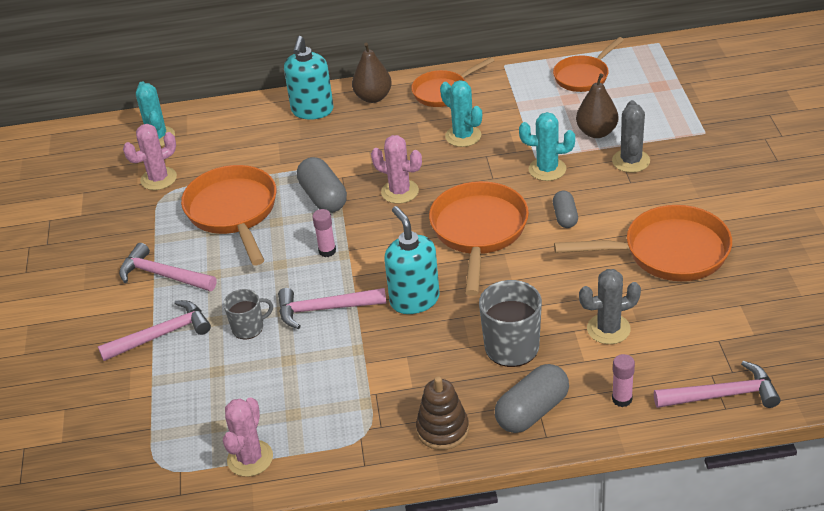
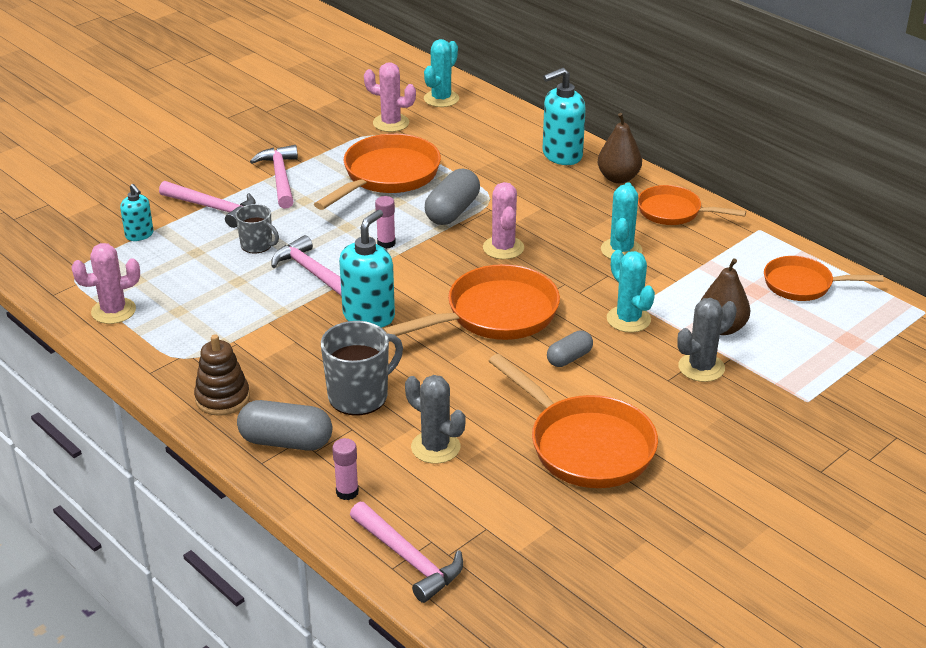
camera: 50 degrees right, 5 degrees down
none -> turquoise soap dispenser [120,184,154,241]

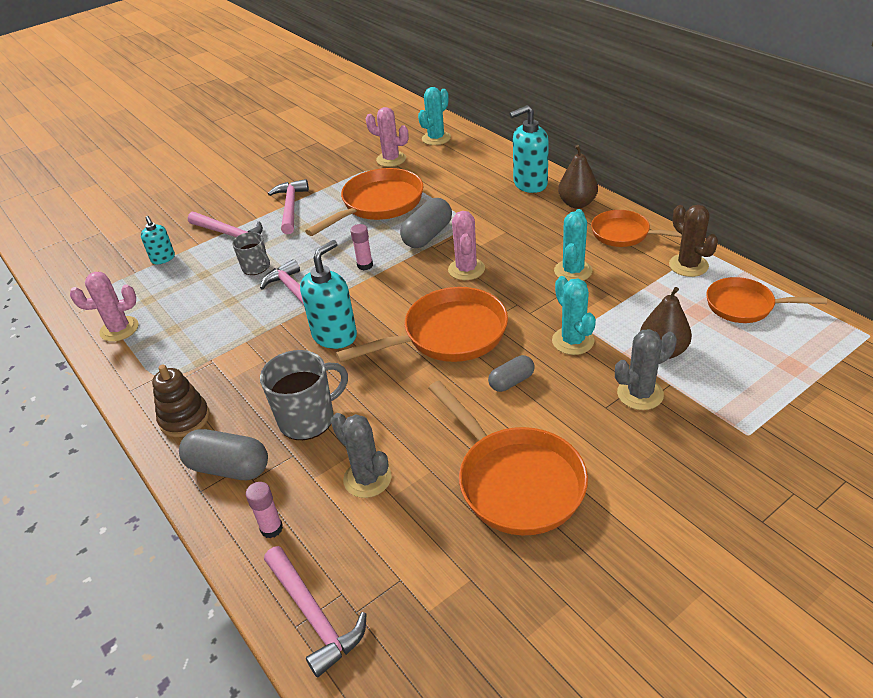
camera: 10 degrees right, 5 degrees up
none -> brown cactus [669,205,718,277]

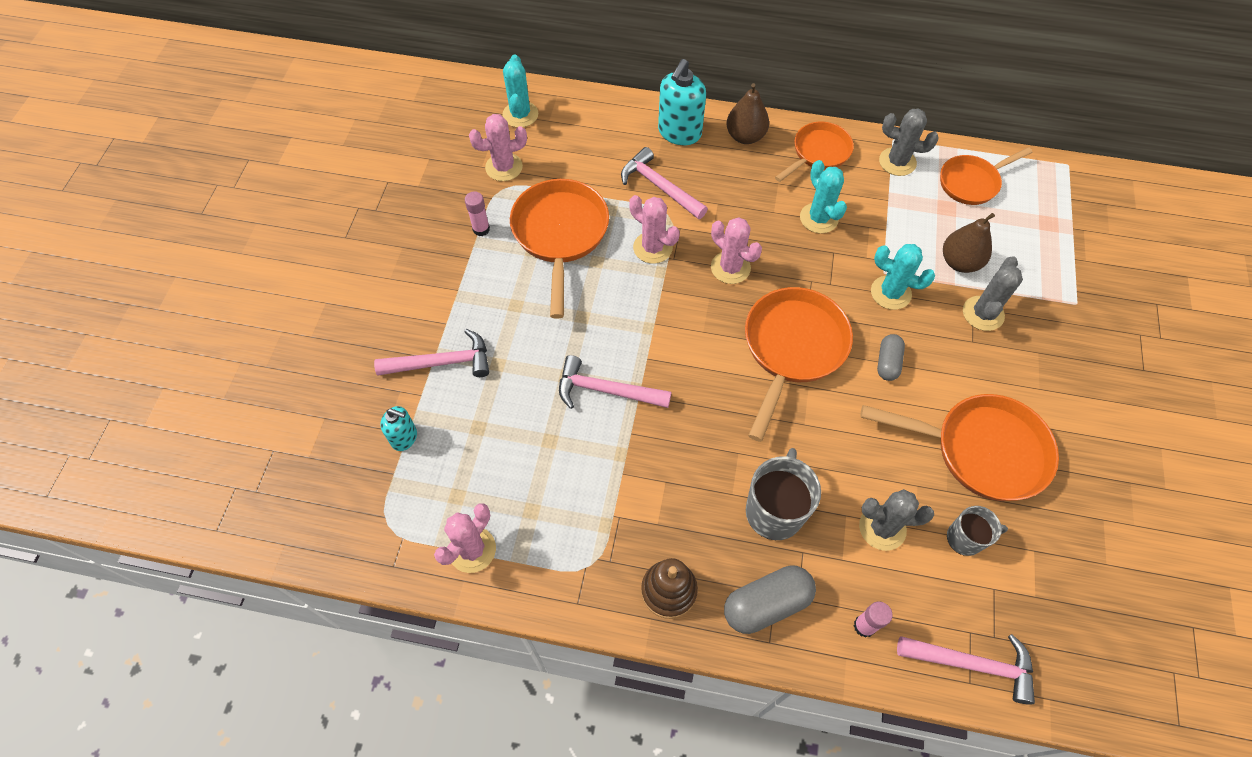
camera: 45 degrees left, 20 degrees up
grey mug [232,232,270,275] -> grey mug moved to [947,506,1008,556]
pink hammer [268,179,309,234] -> pink hammer moved to [621,147,708,219]
turquoise soap dispenser [300,240,357,349] -> none
pink glue stick [350,224,373,270] -> pink glue stick moved to [465,191,490,236]
grey capsule [400,198,452,248] -> pink cactus [629,195,680,264]
orange pan [591,210,682,247] -> orange pan turned 150 degrees clockwise [775,122,854,182]
brown cactus [669,205,718,277] -> grey cactus [879,109,939,176]

